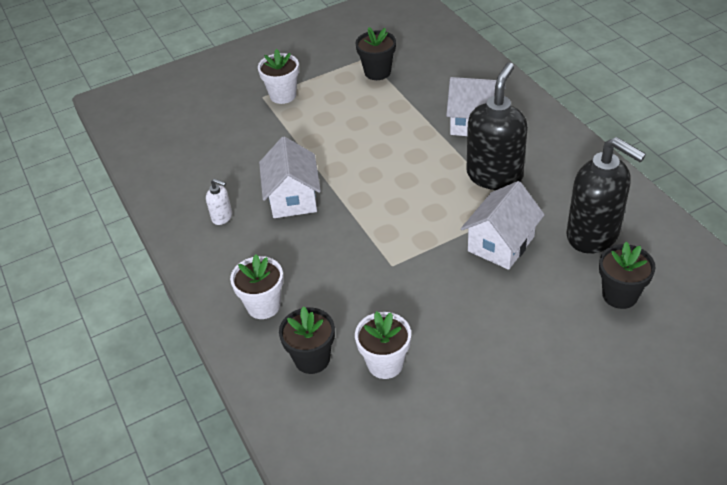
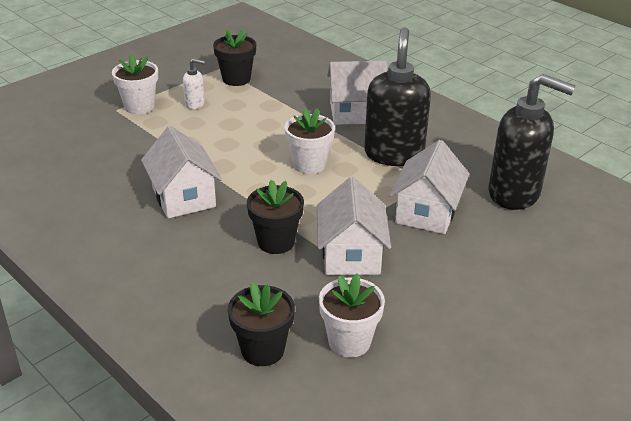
camera: 20 degrees left, 10 degrees down
white soap dispenser [206,179,232,225] -> white soap dispenser moved to [183,59,205,109]
white flower pot [230,254,284,319] -> white flower pot moved to [285,108,335,174]
black flower pot [599,242,656,309] -> black flower pot moved to [247,180,304,254]
none -> white house [316,177,391,275]

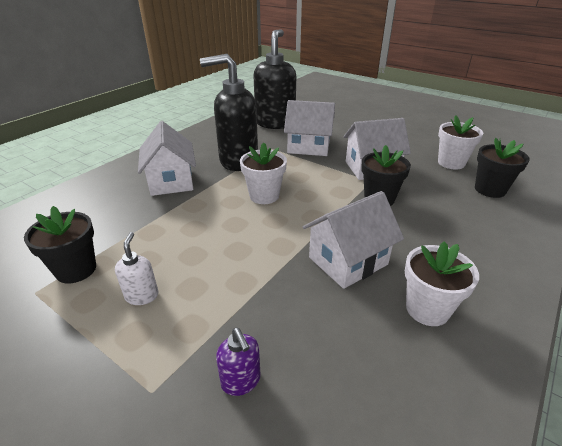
camera: 100 degrees left, 0 degrees up
white flower pot [112,54,158,114] -> white flower pot moved to [405,241,479,326]
none -> purple soap dispenser [216,328,261,396]

